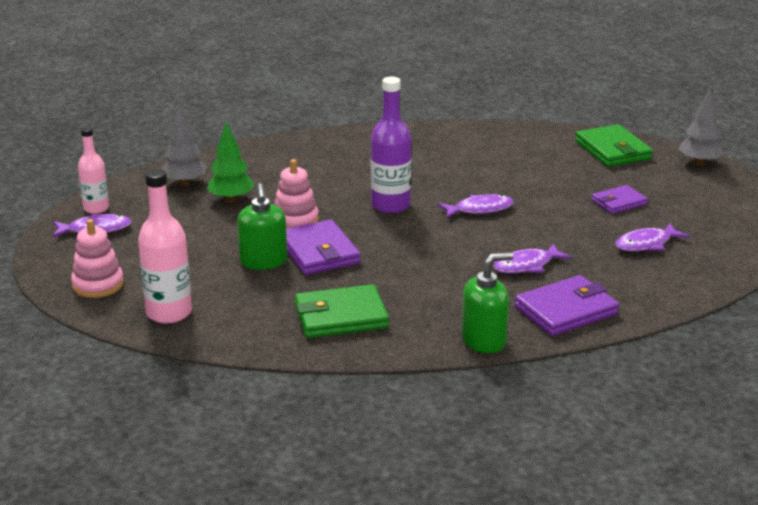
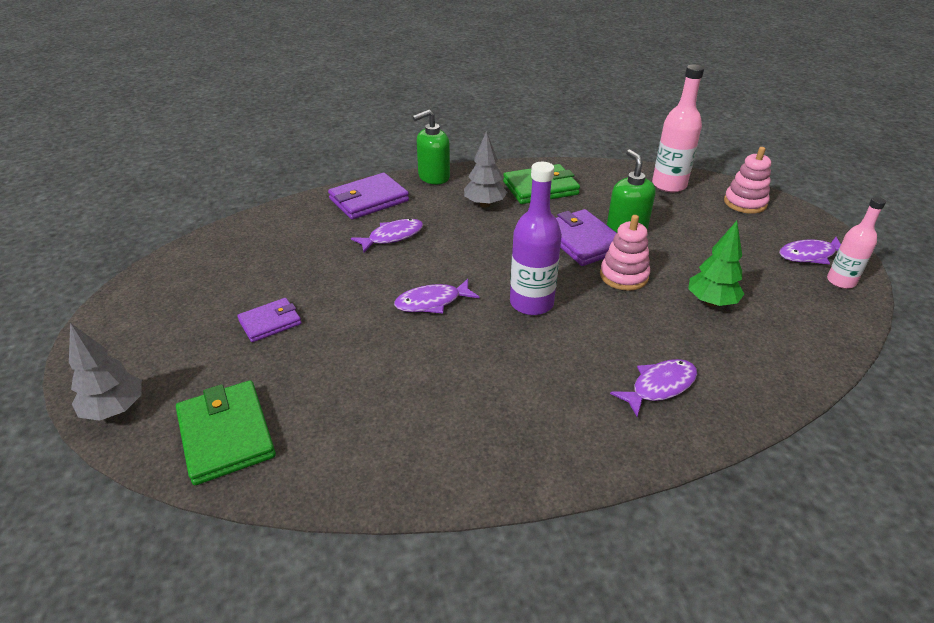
camera: 175 degrees right, 10 degrees up
grey tree [161,107,207,186] -> grey tree moved to [464,131,507,208]
purple fish [615,223,689,252] -> purple fish moved to [610,359,697,417]

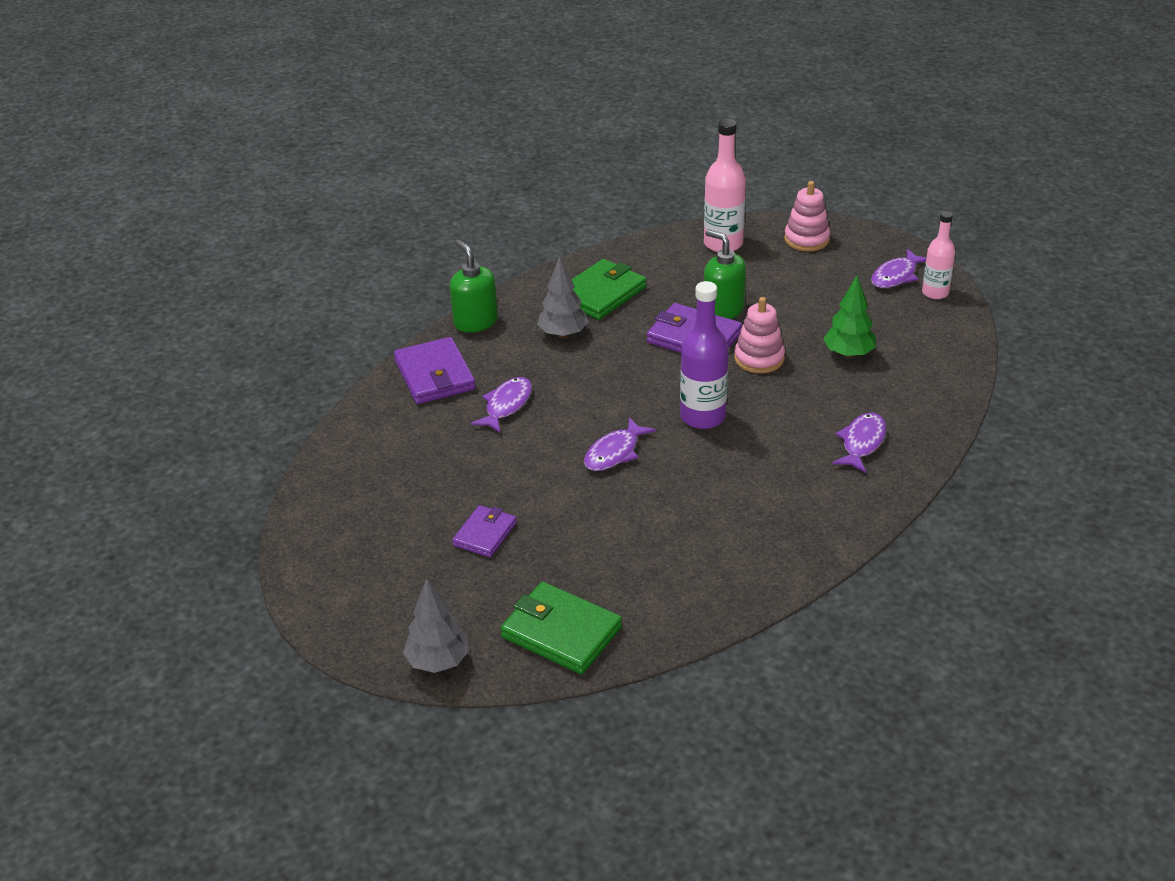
camera: 30 degrees left, 0 degrees up
purple wallet [328,173,409,220] -> purple wallet turned 45 degrees counterclockwise [394,337,476,404]
green soap dispenser [413,110,450,184] -> green soap dispenser turned 120 degrees clockwise [450,240,498,333]

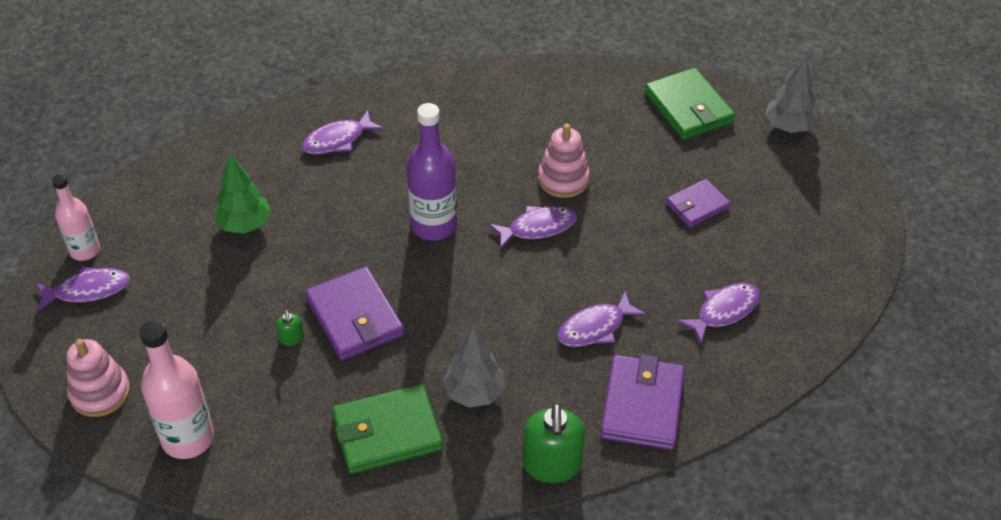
camera: 150 degrees left, 10 degrees up
green soap dispenser [704,229,746,319] -> green soap dispenser [276,310,304,346], size x0.45
pink stacking toy [734,297,785,373] -> pink stacking toy moved to [538,124,590,198]
none -> purple fish [677,283,760,344]

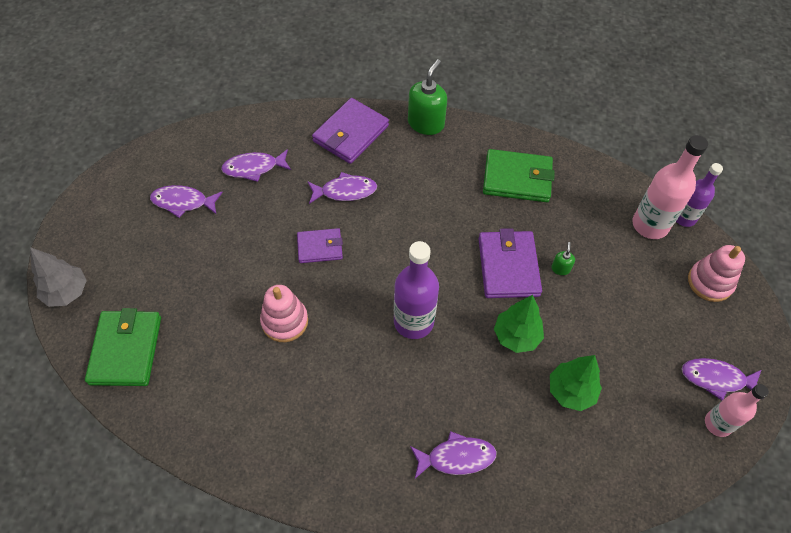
camera: 155 degrees left, 10 degrees up
grey tree [442,325,504,408] -> none
purple fish [489,206,577,249] -> purple fish moved to [150,185,223,218]
purple wallet [666,179,731,227] -> purple wallet moved to [297,228,343,263]
none -> green tree [494,295,544,353]
none -> purple bottle [676,163,723,227]

